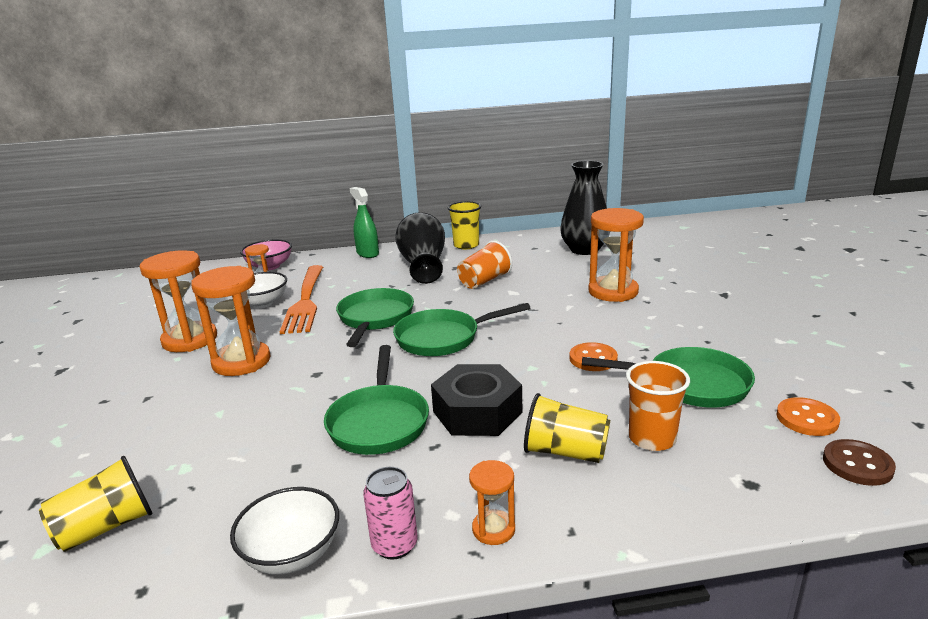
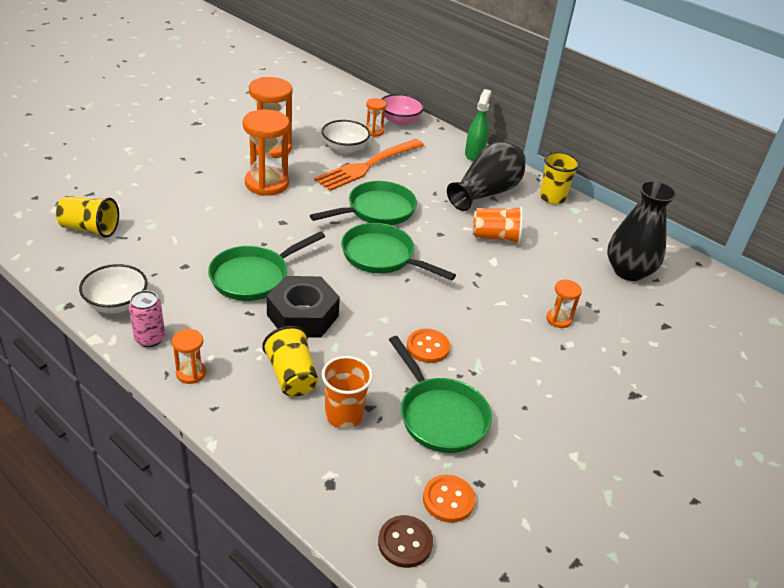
camera: 45 degrees right, 15 degrees up
orange hourglass [588,208,644,302] -> orange hourglass [546,279,582,328], size x0.50

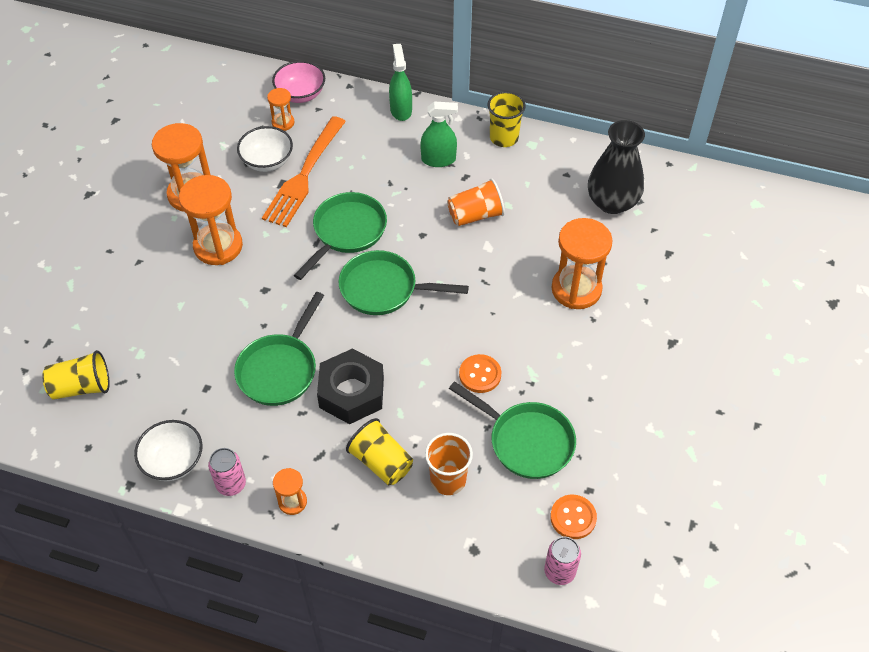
camera: 20 degrees left, 15 degrees up
brown button [378,515,433,568] -> pink can [544,537,581,585]
black vase [447,142,526,211] -> green spray bottle [420,101,458,167]
orange hourglass [546,279,582,328] -> orange hourglass [551,218,612,309], size x1.98

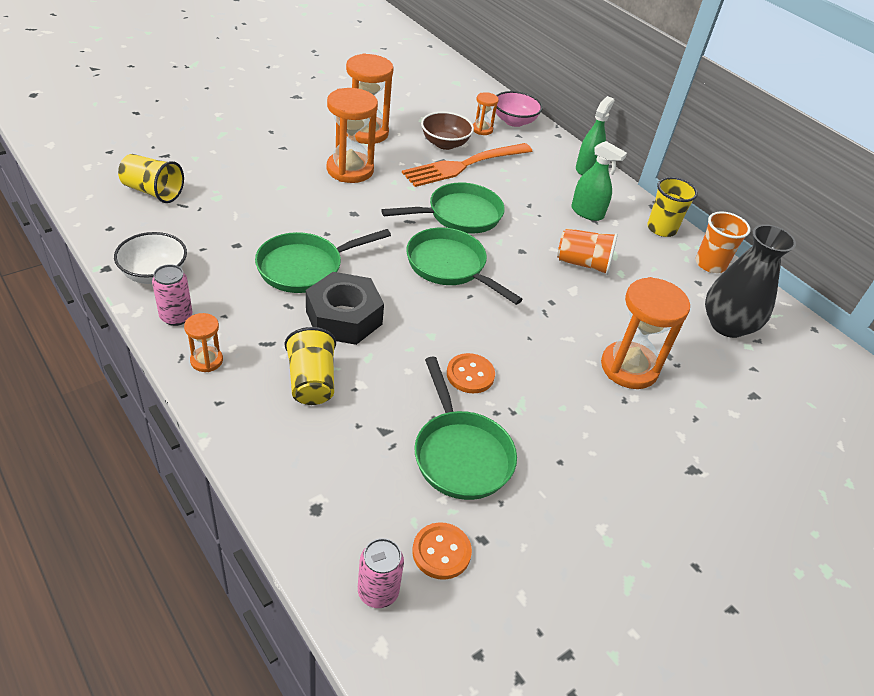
camera: 30 degrees right, 10 degrees down
white bowl [237,126,293,172] -> brown bowl [421,111,474,150]
orange cup [425,433,473,495] -> orange cup moved to [696,212,750,273]

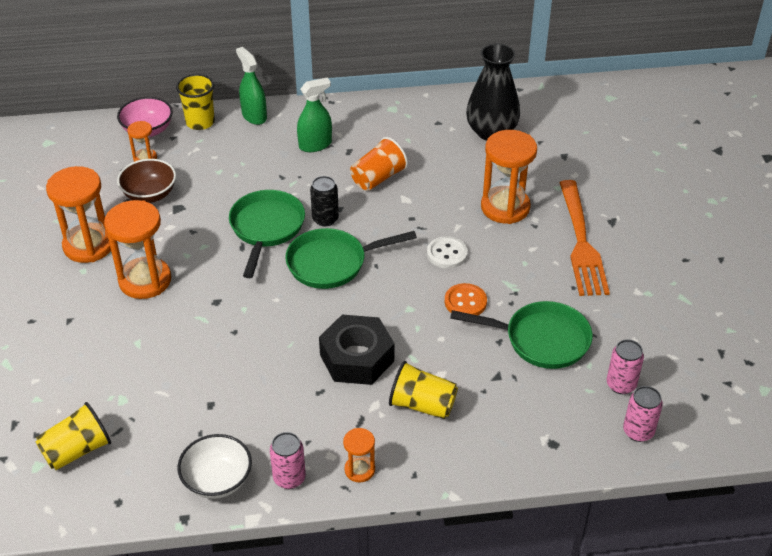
camera: 55 degrees left, 0 degrees up
green pan [255,229,391,293] -> none
orange fork [402,143,533,187] -> orange fork moved to [559,180,610,296]
orange button [412,522,472,580] -> pink can [607,339,644,394]
yellow cup [647,177,698,237] -> yellow cup moved to [176,74,215,130]
orange cup [696,212,750,273] -> none
none -> black can [310,176,339,226]
none -> white button [427,236,468,269]

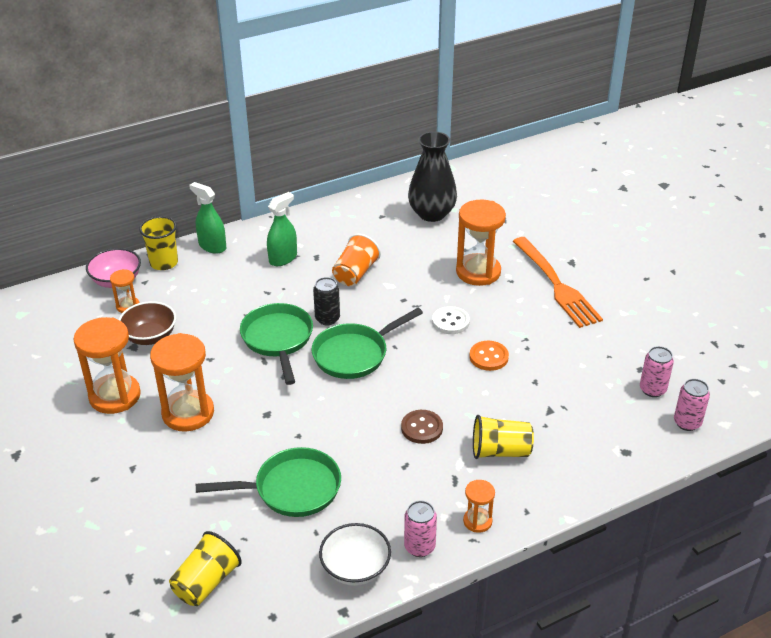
camera: 20 degrees left, 5 degrees down
black nut [319,315,394,385] -> brown button [401,410,443,444]
green pan [450,301,593,369] -> green pan moved to [196,447,341,517]

